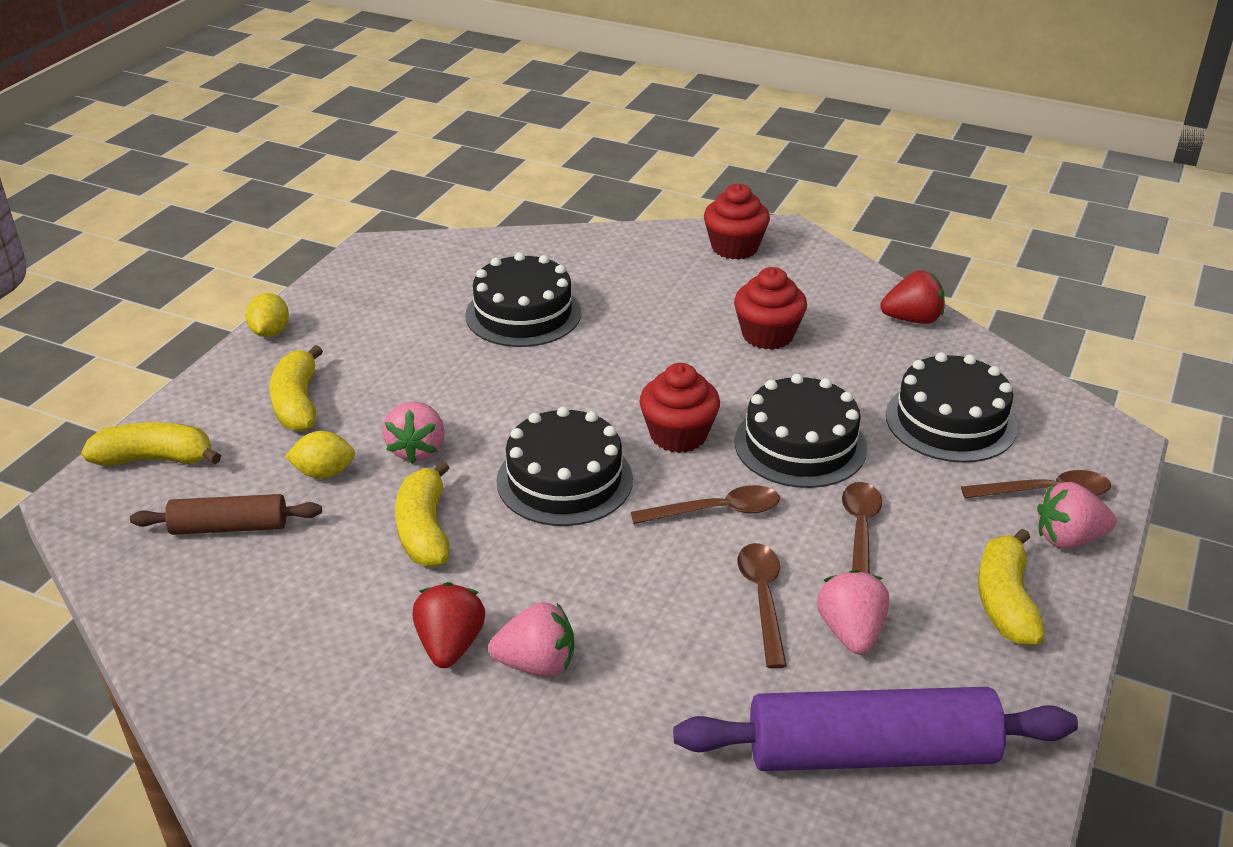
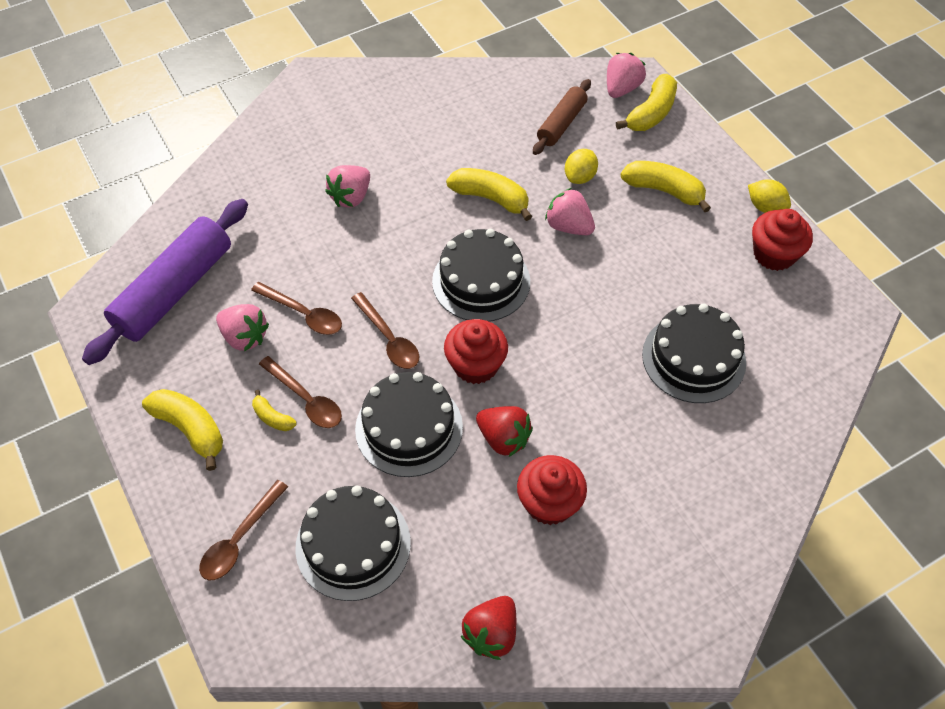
camera: 125 degrees right, 20 degrees up
red strawberry [412,582,485,668] -> red strawberry moved to [476,406,533,457]
brown spoon [631,485,780,524] -> brown spoon turned 60 degrees counterclockwise [351,292,419,369]
red cupcake [704,184,770,260] -> red cupcake moved to [752,209,813,271]
pink strawberry [1037,482,1117,549] -> pink strawberry moved to [607,53,646,98]
none -> yellow banana [252,390,297,431]

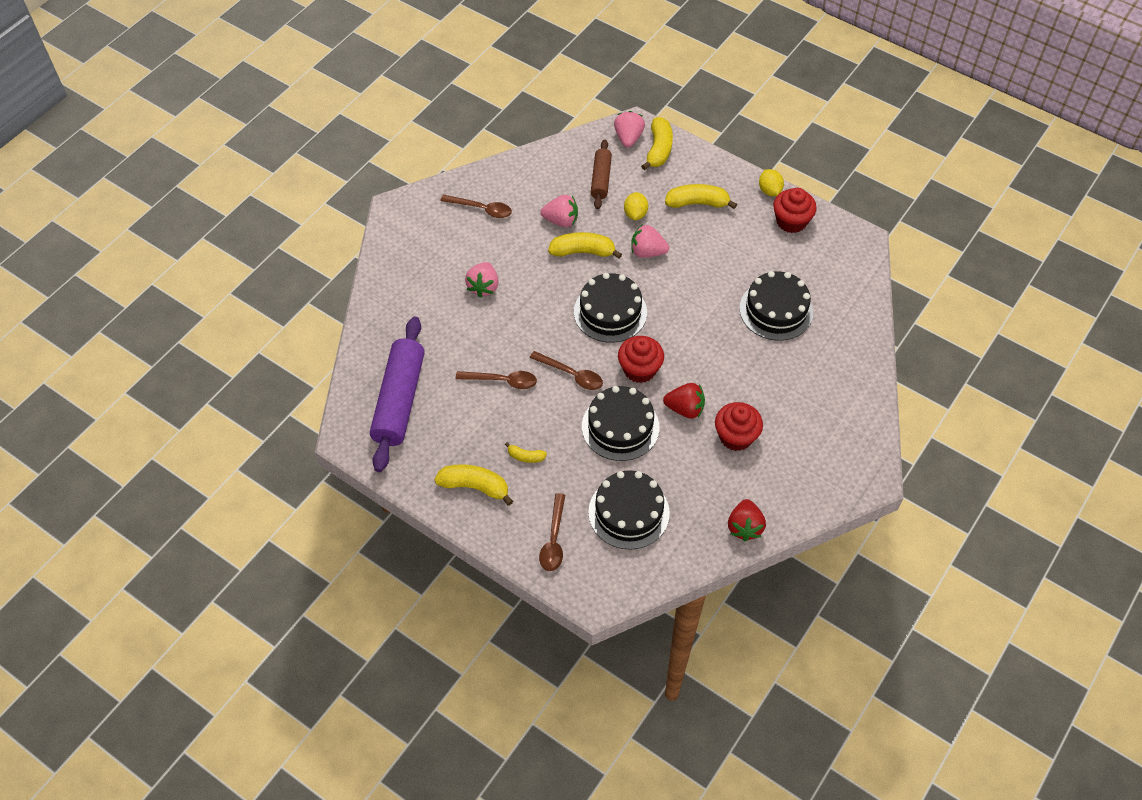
camera: 25 degrees left, 0 degrees up
pink strawberry [216,304,269,352] -> pink strawberry moved to [540,195,578,227]
brown spoon [259,356,342,428] -> brown spoon moved to [440,195,512,218]
yellow lemon [748,179,791,213] -> yellow lemon turned 60 degrees clockwise [759,169,784,196]

